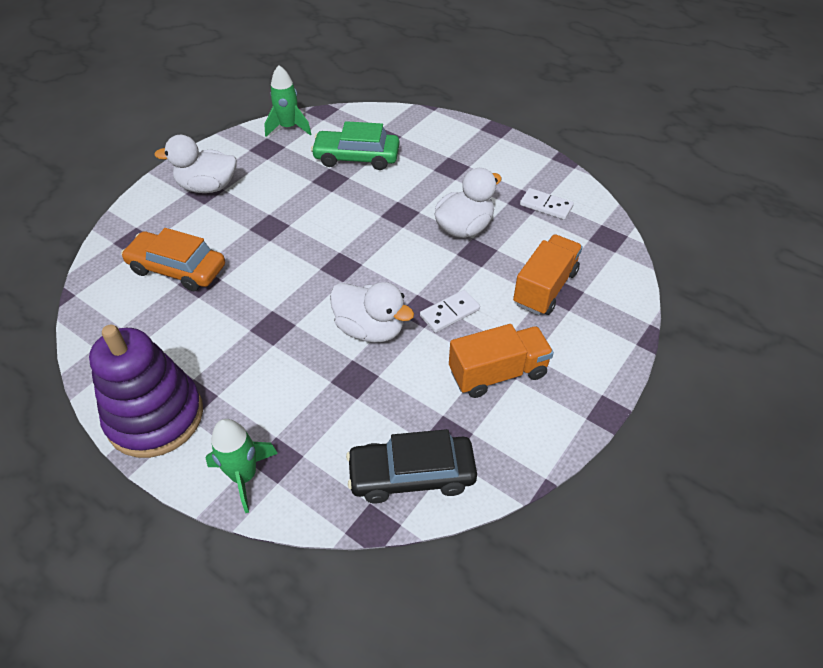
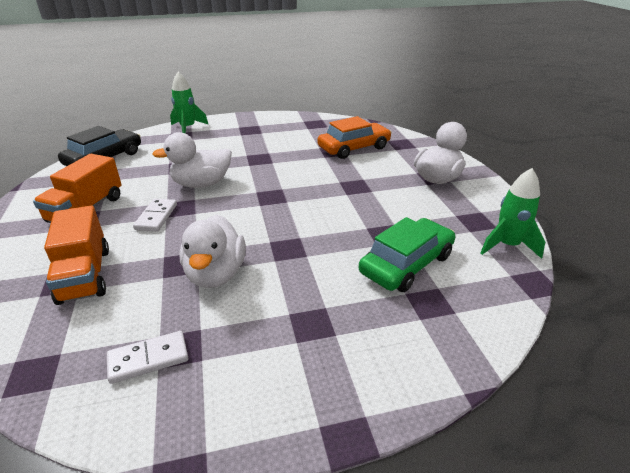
camera: 130 degrees right, 15 degrees down
purple stacking toy [89,325,203,458] -> none

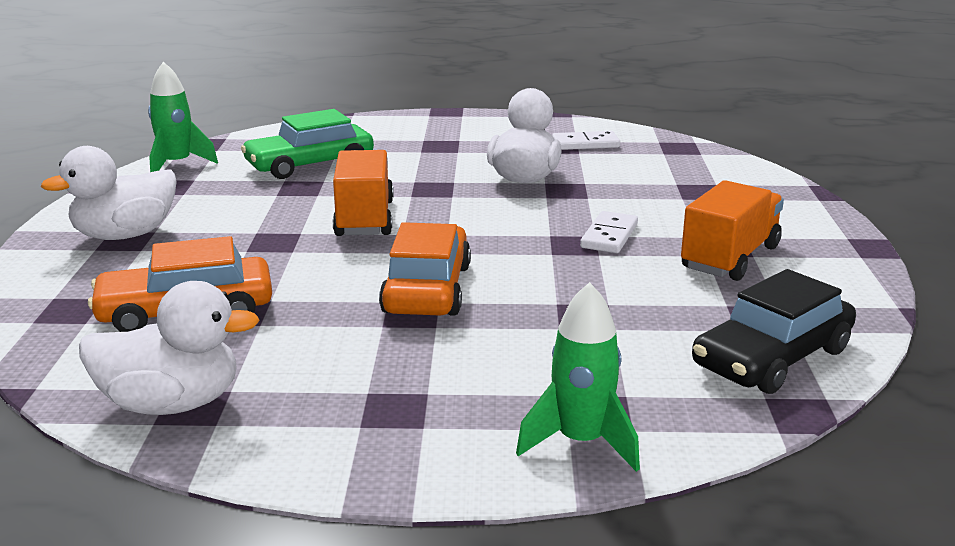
camera: 165 degrees left, 10 degrees down
orange truck [44,206,109,305] -> orange truck moved to [333,150,394,236]
white duck [152,132,232,188] -> white duck moved to [79,281,260,415]
none -> orange car [379,222,471,316]

